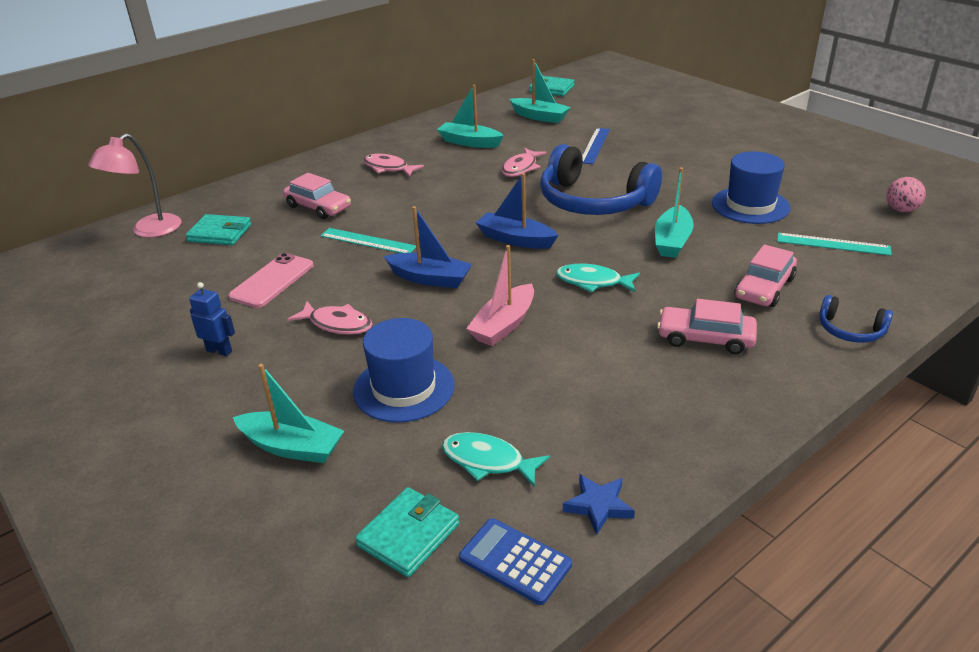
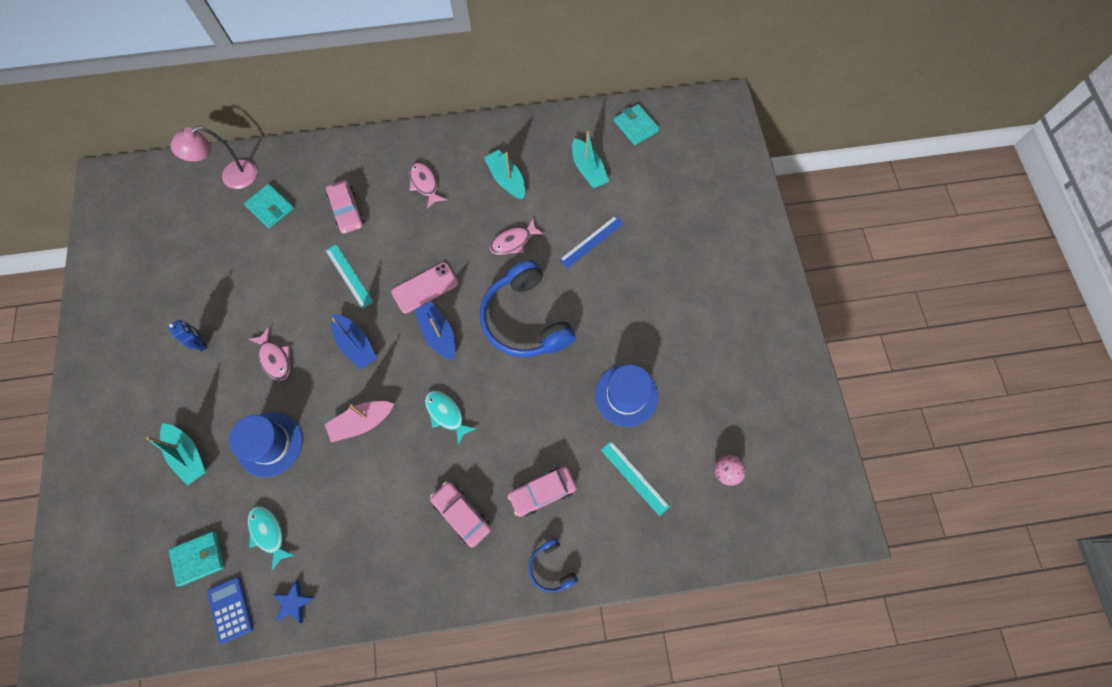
camera: 30 degrees right, 35 degrees up
pink phone [228,253,314,308] -> pink phone moved to [391,262,458,313]
turquoise boat [655,167,694,258] -> none

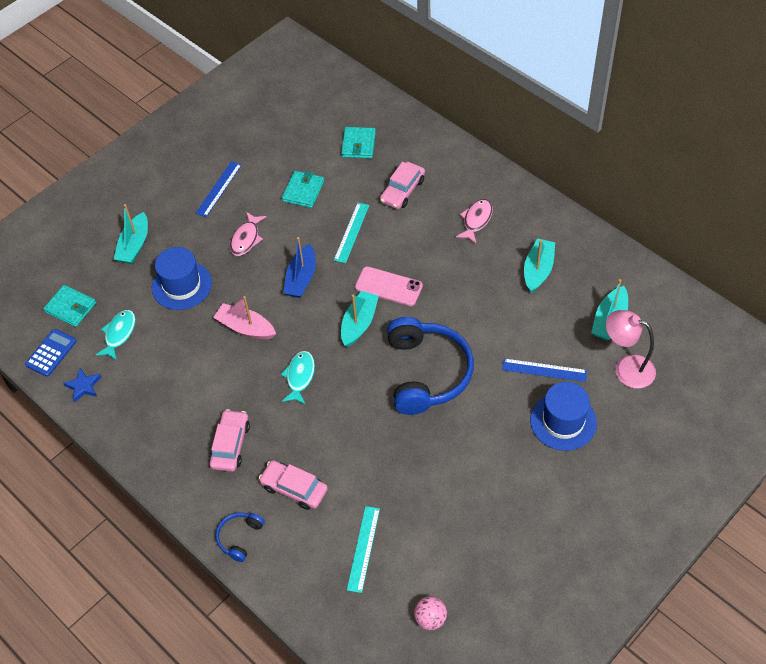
camera: 55 degrees right, 15 degrees down
blue robot [168,320,207,351] -> blue ruler [196,161,242,217]
pink lamp [170,126,257,189] -> pink lamp moved to [606,310,656,388]
blue boat [415,301,455,360] -> turquoise boat [341,291,379,347]
blue headphones [480,260,576,357] -> blue headphones turned 150 degrees clockwise [387,317,474,415]
pink fish [490,219,544,255] -> none
blue hat [595,365,658,427] -> blue hat moved to [530,382,597,451]
turquoise wallet [614,104,659,145] -> turquoise wallet moved to [282,171,324,208]

